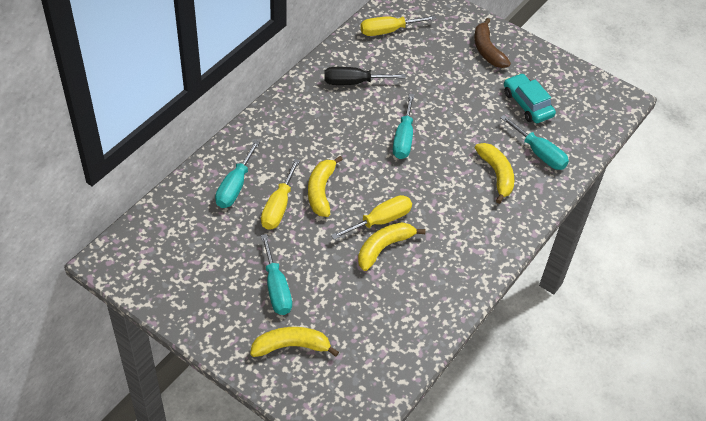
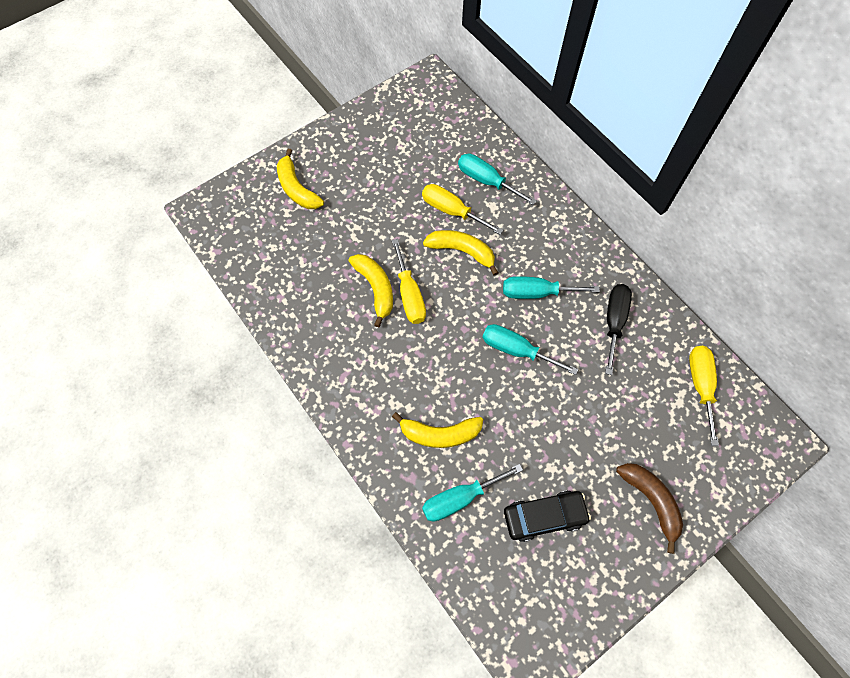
camera: 110 degrees right, 15 degrees up
yellow banana [250,327,339,357] -> yellow banana turned 135 degrees clockwise [277,149,324,209]
turquoise screwdriver [261,234,292,315] -> turquoise screwdriver moved to [503,276,600,299]
brown banana [474,18,511,68] -> brown banana turned 60 degrees clockwise [616,463,683,554]
turquoise car [504,73,556,123] -> black car [504,491,591,542]

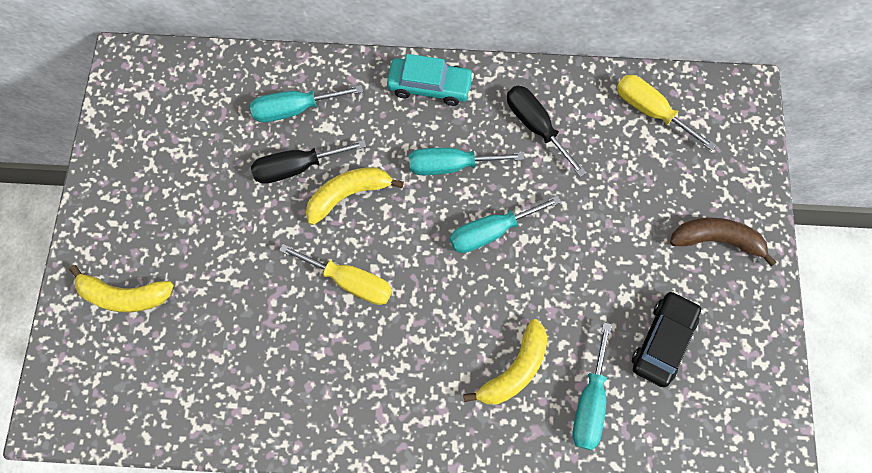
camera: 50 degrees left, 5 degrees up
yellow banana [349,254,393,327] -> none
yellow screwdriver [422,184,503,235] -> black screwdriver [251,140,366,184]
turquoise screwdriver [503,276,600,299] -> turquoise screwdriver turned 45 degrees clockwise [409,148,525,175]
none -> turquoise car [387,54,474,106]

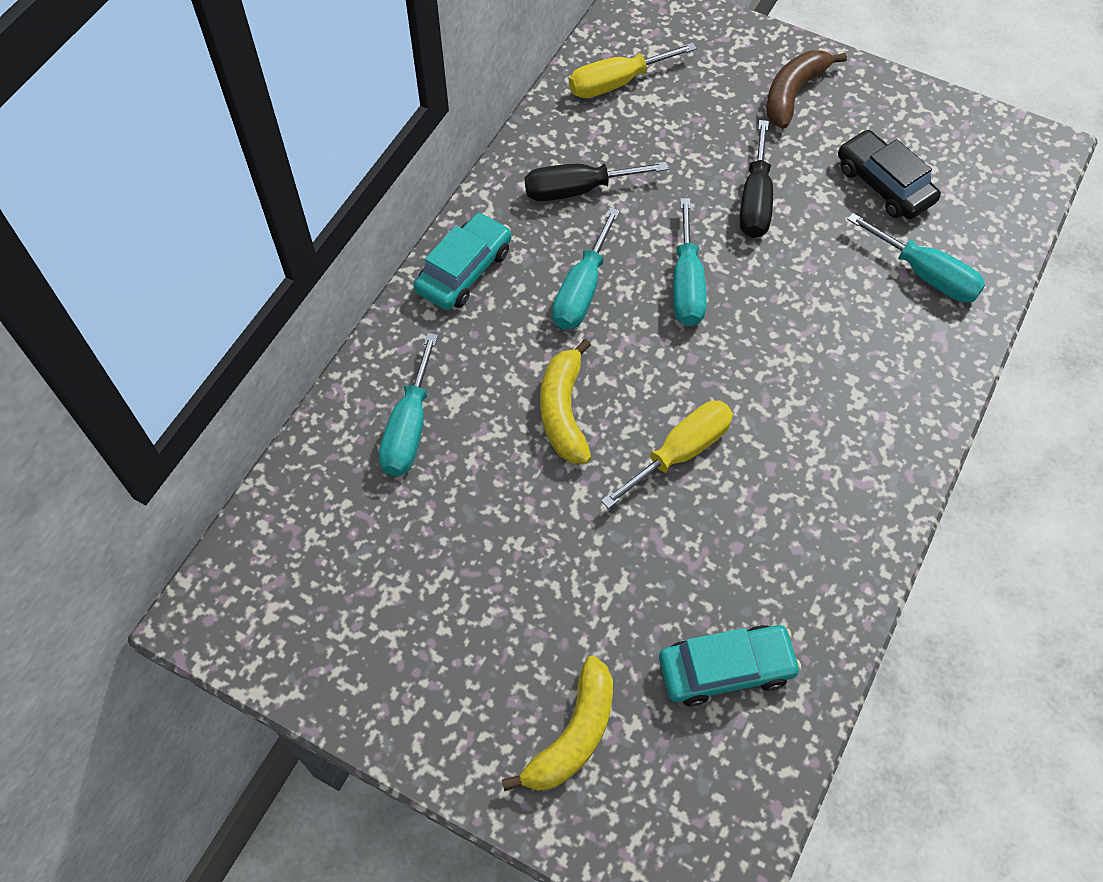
camera: 65 degrees left, 10 degrees down
black screwdriver [251,140,366,184] -> black screwdriver moved to [740,120,773,238]
yellow banana [463,319,547,405] -> none
none -> turquoise car [659,625,801,707]

